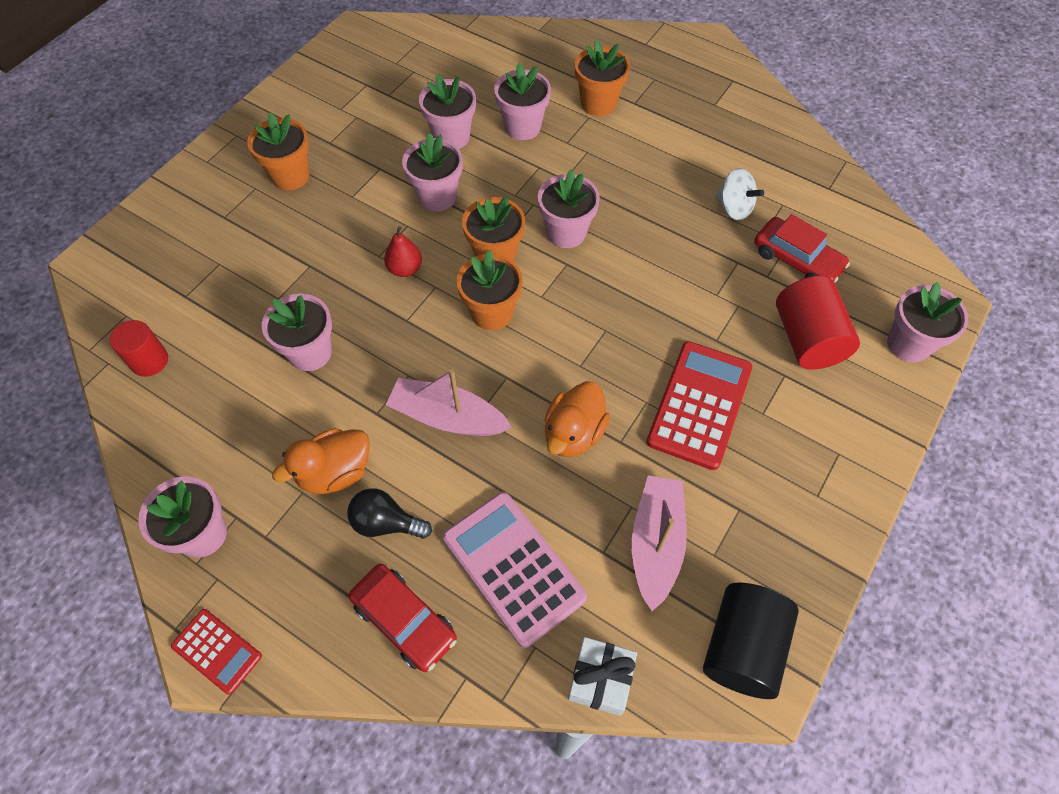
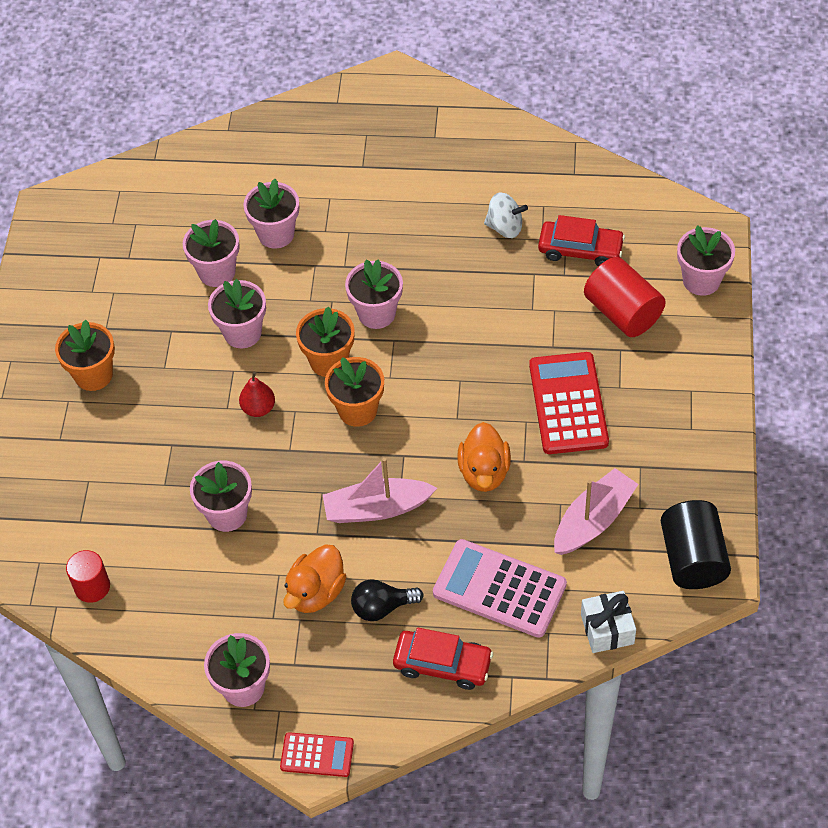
camera: 25 degrees left, 5 degrees down
orange flower pot [575,40,630,116] -> none
pink boat [632,476,687,611] -> pink boat turned 60 degrees clockwise [554,468,638,555]

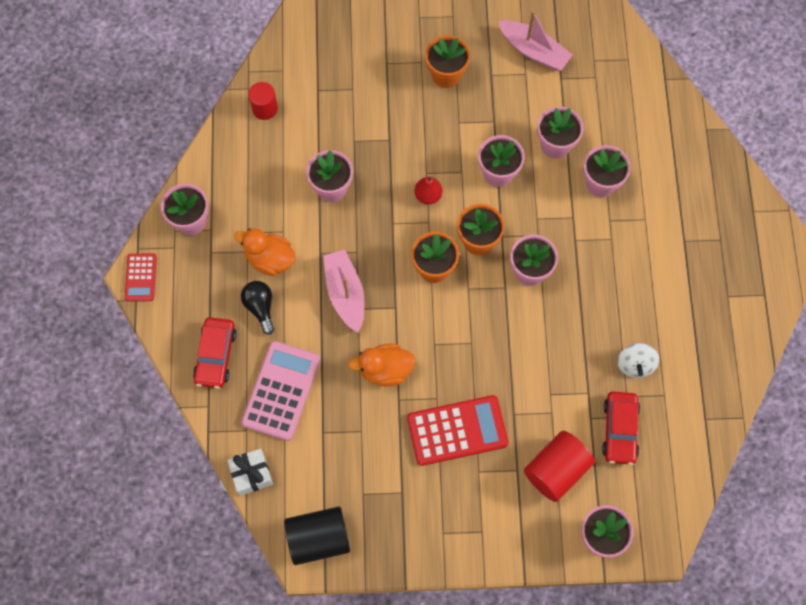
camera: 80 degrees right, 15 degrees up
pink boat [554,468,638,555] -> pink boat moved to [498,11,573,71]

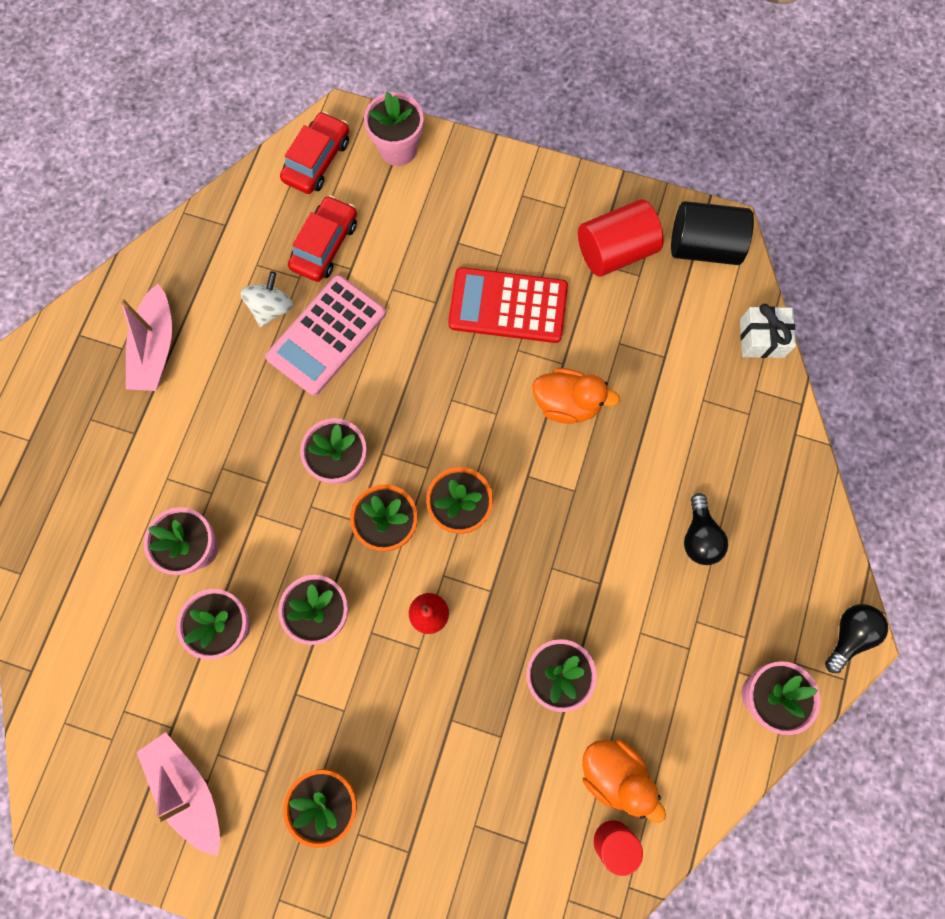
camera: 160 degrees left, 5 degrees up
red calculator [125,254,157,301] -> black light bulb [825,604,888,673]
red car [193,317,237,389] -> red car moved to [280,112,349,194]
orange duck [234,228,296,276] -> orange duck moved to [582,739,666,823]
pink calculator [241,341,320,441] -> pink calculator moved to [265,275,386,396]
pink boat [323,250,365,333] -> pink boat moved to [119,283,172,391]
red cylinder [524,431,595,502] -> red cylinder moved to [578,199,664,277]

